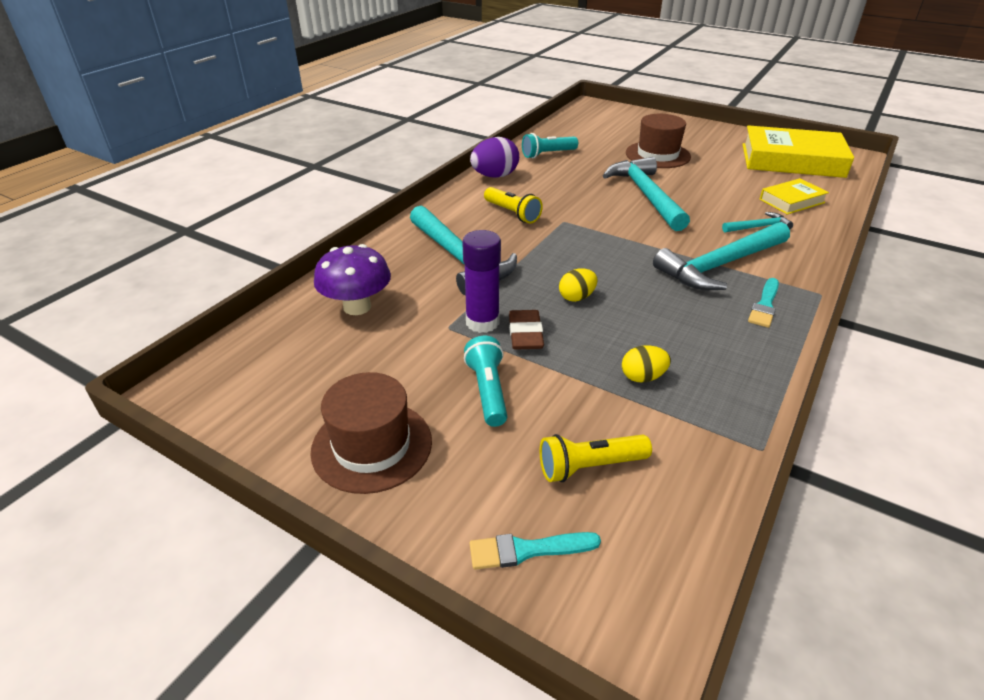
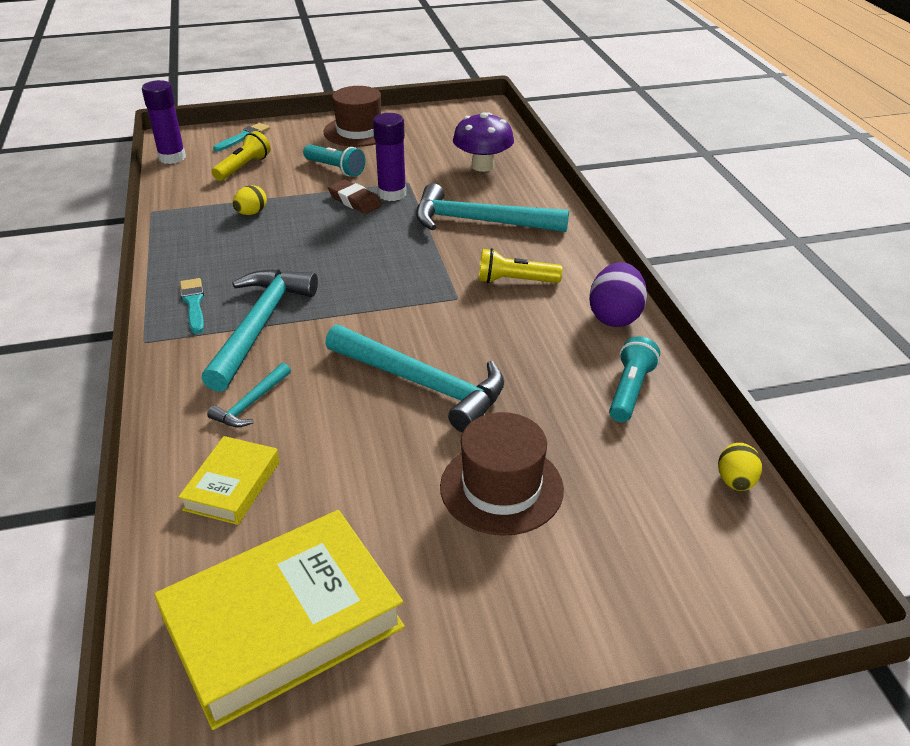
camera: 135 degrees right, 0 degrees up
yellow egg [559,268,598,302] -> yellow egg moved to [718,443,762,491]
none -> purple glue stick [142,80,186,164]

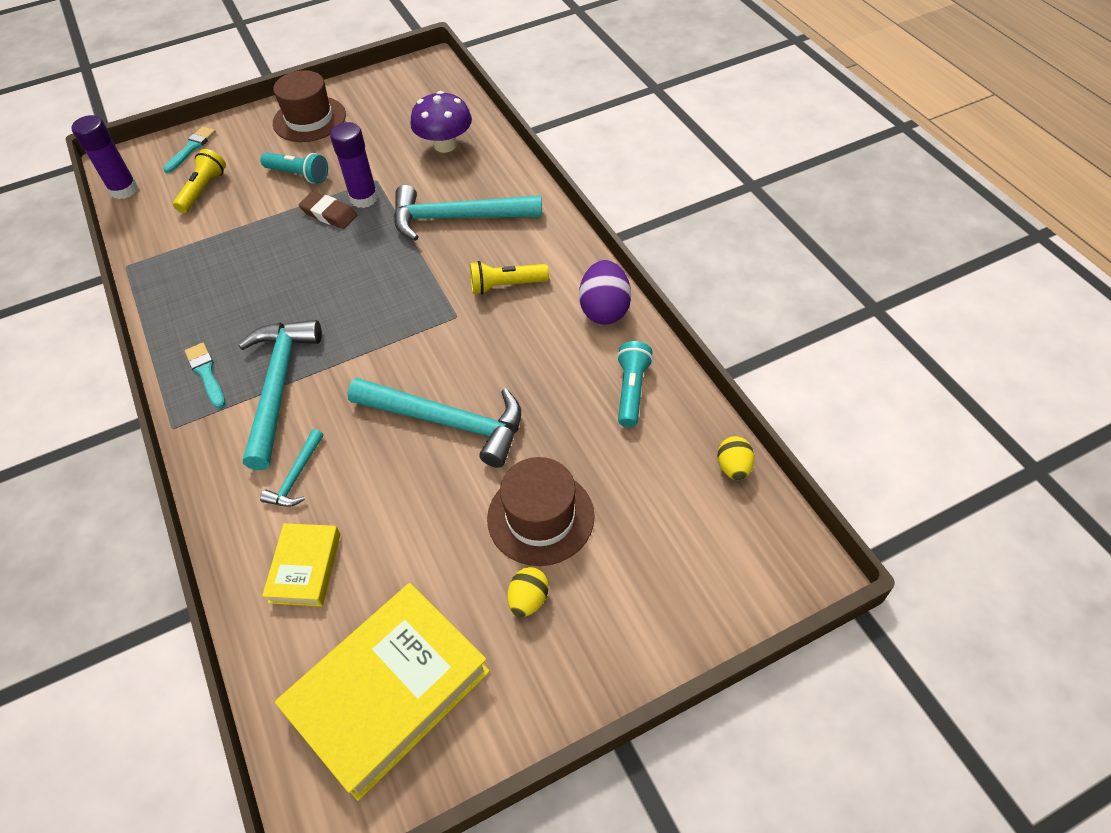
camera: 10 degrees left, 15 degrees up
yellow egg [233,185,267,215] -> yellow egg moved to [507,567,549,617]

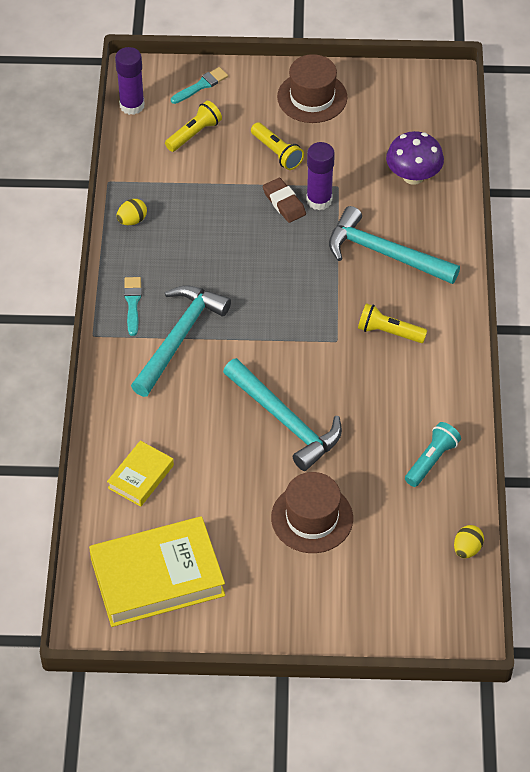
camera: 25 degrees right, 0 degrees up
turquoise flashlight [260,152,328,183] -> yellow flashlight [251,122,304,170]
turquoise hammer [260,429,323,507] -> none
yellow egg [507,567,549,617] -> yellow egg moved to [116,199,147,225]
purple egg [579,260,631,325] -> none

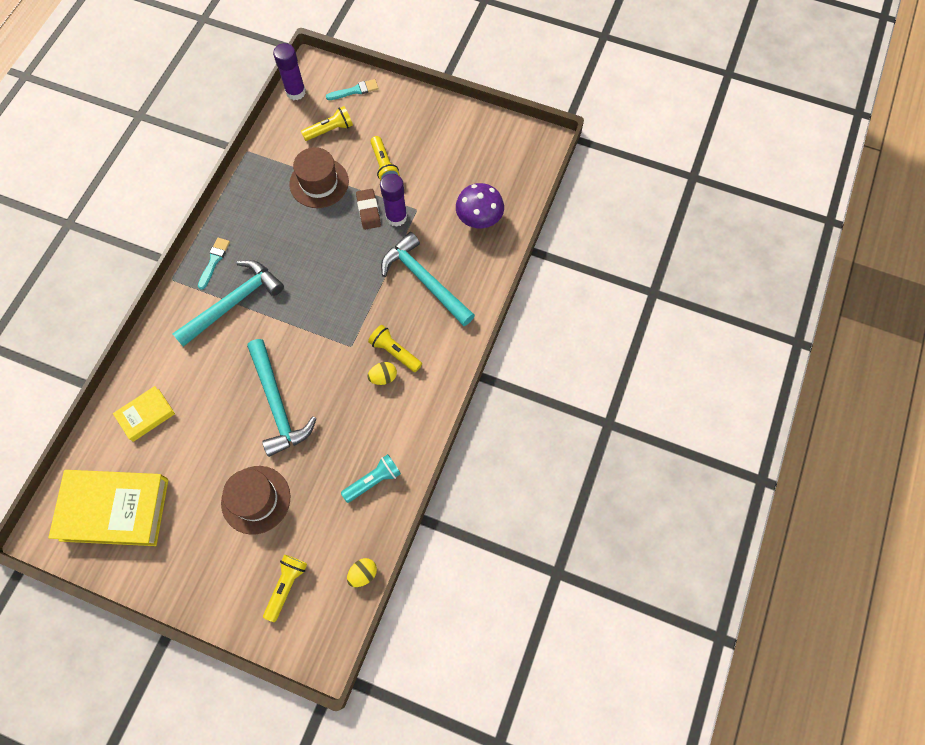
camera: 20 degrees right, 15 degrees up
yellow egg [116,199,147,225] -> yellow egg moved to [367,362,397,385]
brown hat [277,54,348,123] -> brown hat moved to [289,147,349,208]
none -> yellow flashlight [263,555,307,622]

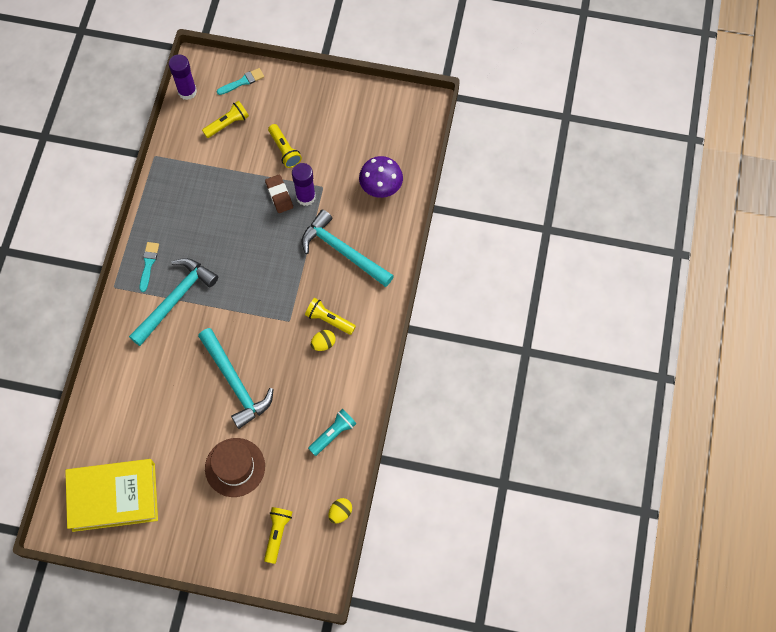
camera: 10 degrees left, 0 degrees up
yellow book [113,386,175,442] -> none
brown hat [289,147,349,208] -> none

